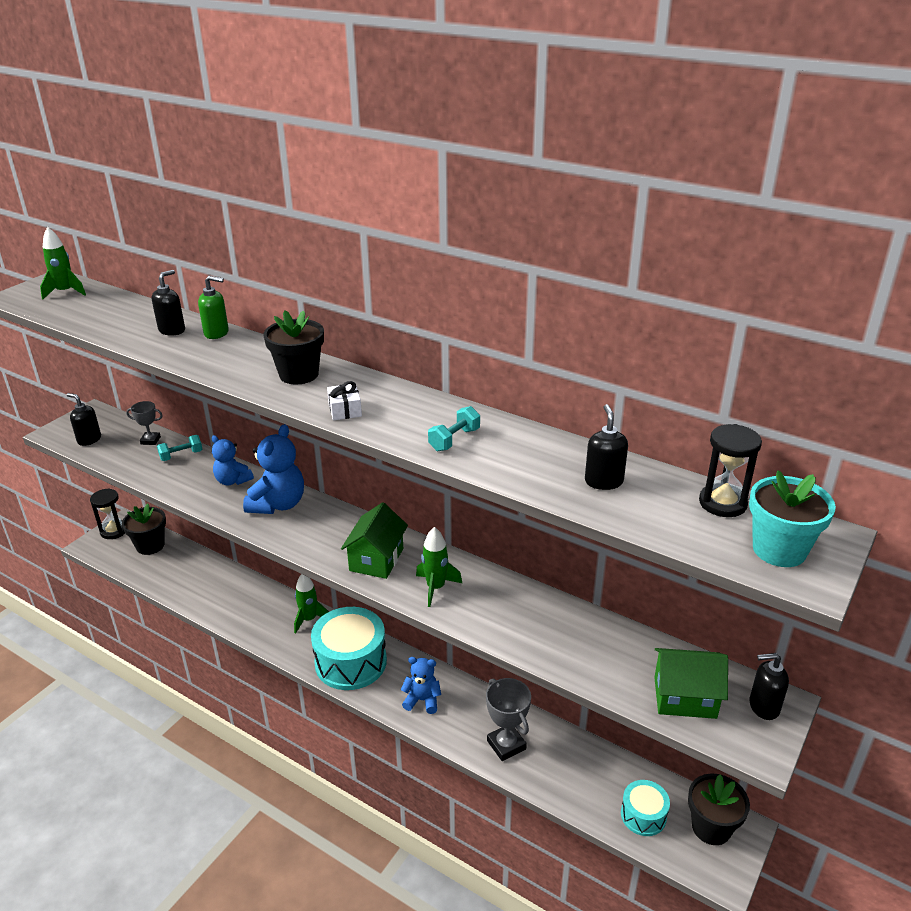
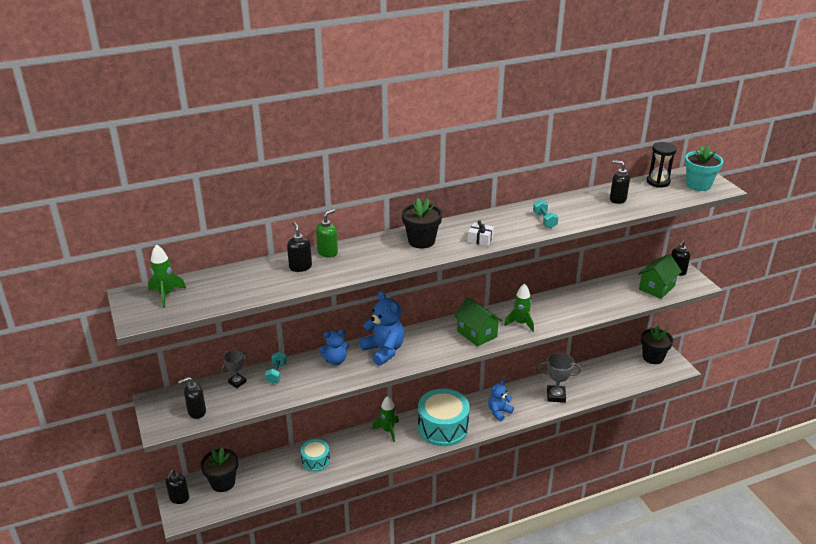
camera: 55 degrees left, 0 degrees up
black hourglass [90,488,125,539] -> black soap dispenser [166,470,189,504]
turquoise drum [621,780,670,836] -> turquoise drum moved to [301,439,330,472]

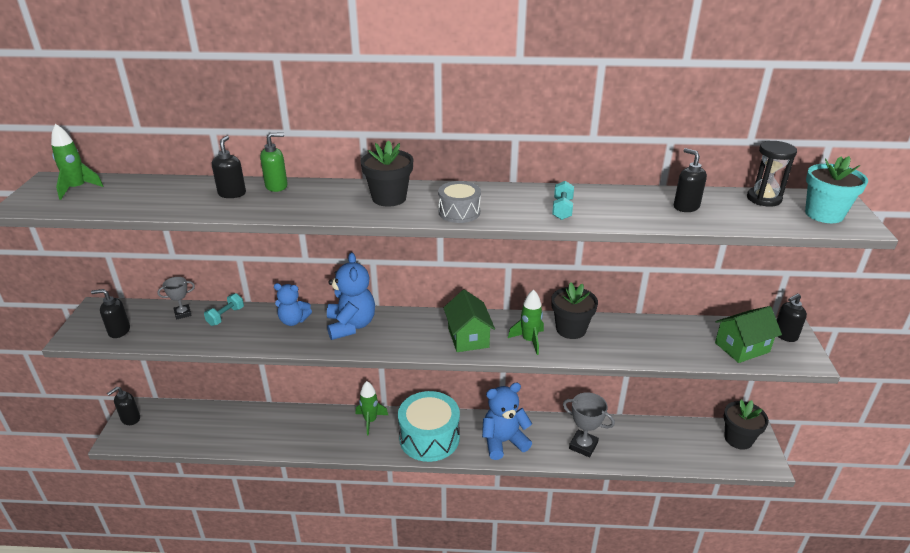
camera: 25 degrees right, 0 degrees up
black flower pot [200,447,238,492] -> black flower pot moved to [552,282,598,339]
turquoise drum [301,439,330,472] -> none
white gift [468,220,494,246] -> grey drum [438,181,481,223]
blue teddy bear [488,380,514,421] -> blue teddy bear [482,382,532,460], size x1.58

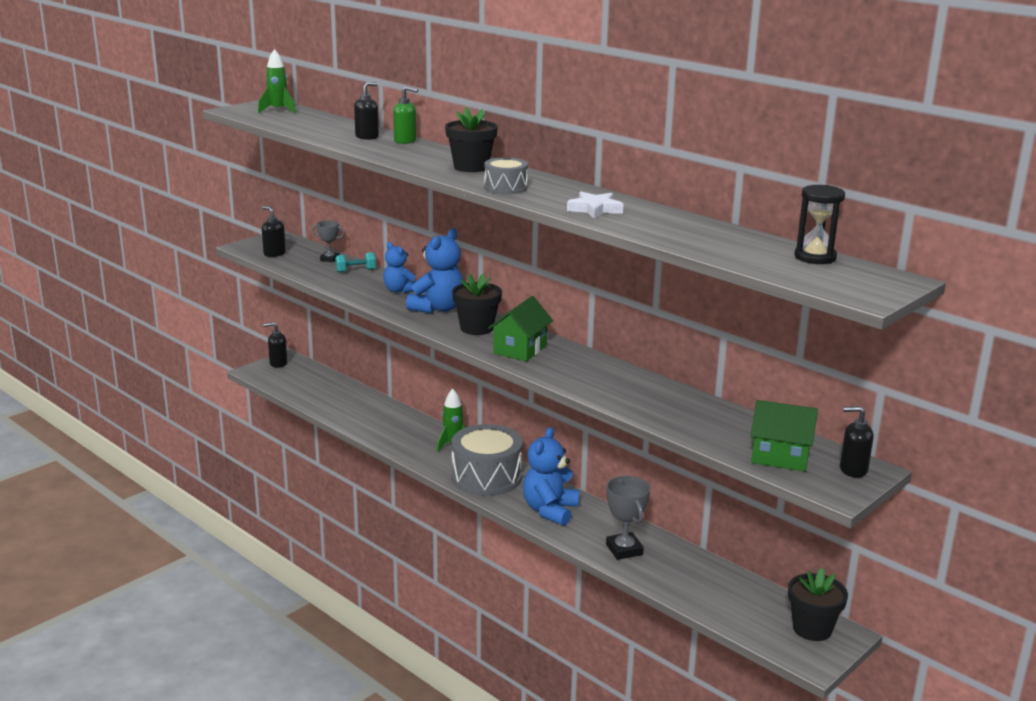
camera: 40 degrees right, 10 degrees down
turquoise drum [398,391,460,462] -> grey drum [451,424,523,496]
blue teddy bear [482,382,532,460] -> blue teddy bear turned 90 degrees counterclockwise [523,427,579,526]
green rocket [508,289,544,355] -> none
turquoise dumbbell [552,181,574,220] -> white star [567,191,624,219]
black flower pot [552,282,598,339] -> black flower pot moved to [452,274,502,335]
black soap dispenser [674,148,707,212] -> none
turquoise flower pot [805,156,868,223] -> none

